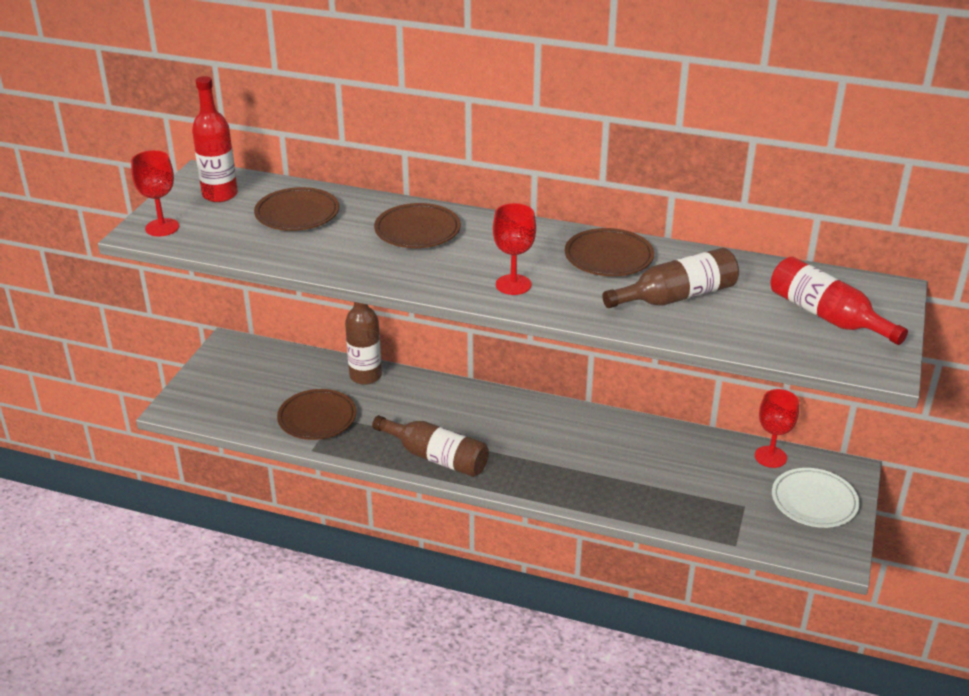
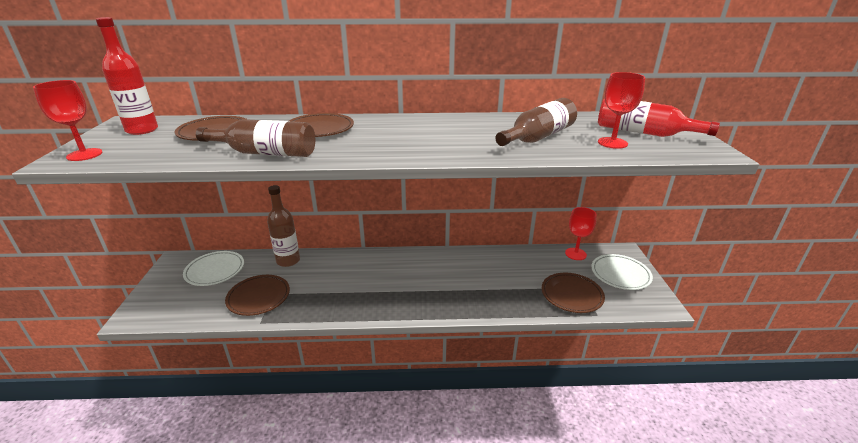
camera: 20 degrees left, 5 degrees down
brown bottle [372,415,489,477] -> brown bottle moved to [196,119,315,157]
red goblet [493,203,536,295] -> red goblet moved to [598,72,645,149]
brown plate [565,228,654,276] -> brown plate moved to [542,273,605,313]
none -> white plate [183,251,244,286]

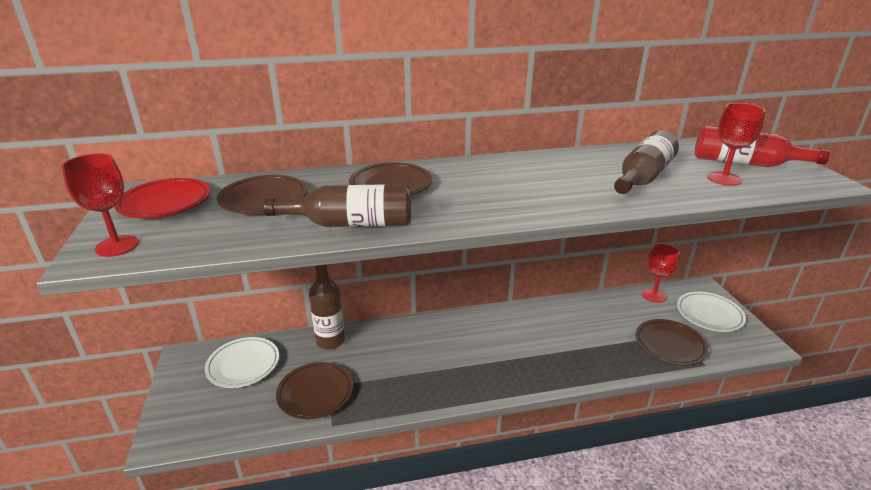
camera: 10 degrees left, 0 degrees up
red bottle [96,17,158,135] -> red plate [114,178,210,218]

